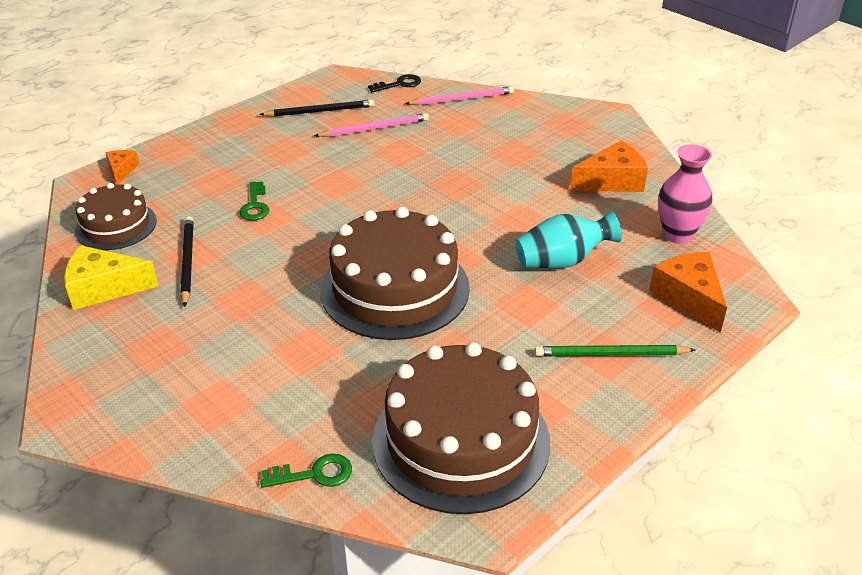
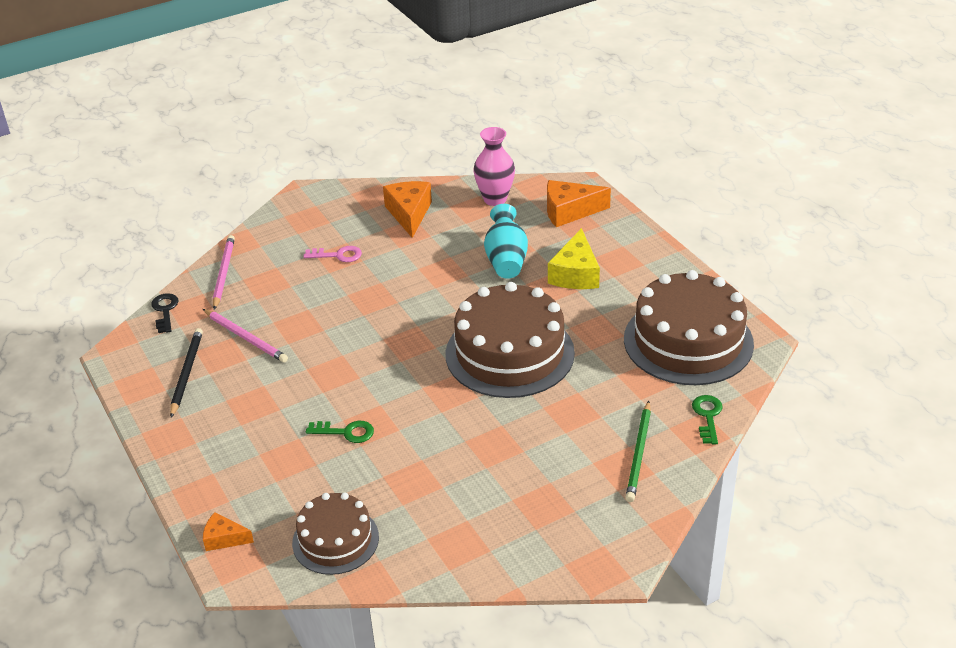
camera: 75 degrees left, 0 degrees up
yellow cheese [64,245,158,310] -> yellow cheese moved to [548,228,600,289]
black pencil [180,216,194,307] -> none
pink pencil [314,113,429,137] -> pink pencil turned 135 degrees clockwise [203,309,288,363]
green pencil [535,345,695,357] -> green pencil moved to [625,401,651,502]
none -> pink key [303,246,362,262]

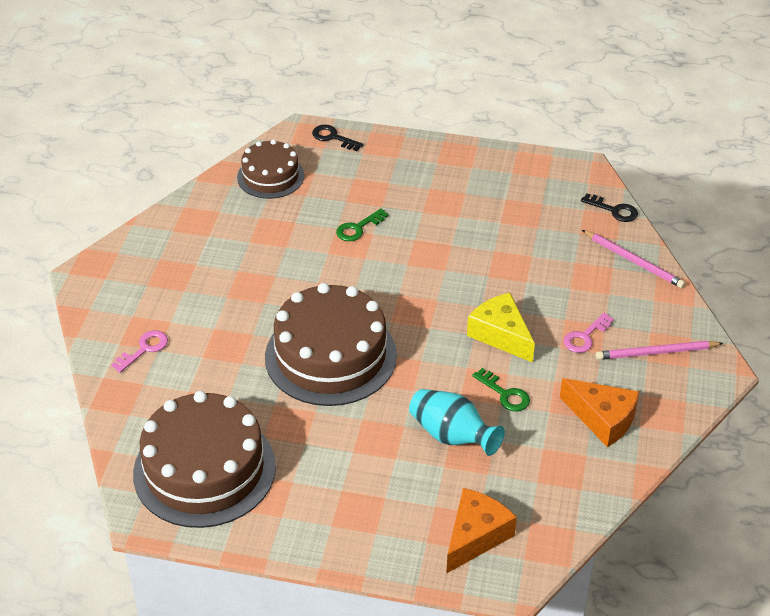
camera: 130 degrees right, 5 degrees up
black pencil [170,328,203,417] -> none
pink pencil [203,309,288,363] -> pink pencil moved to [596,341,723,360]
orange cheese [203,512,254,551] -> black key [312,125,363,151]
pink vase [474,127,515,206] -> none
yellow cheese [548,228,600,289] -> yellow cheese moved to [467,293,535,363]
green pencil [625,401,651,502] -> pink key [111,330,168,373]
green key [692,395,723,444] -> green key moved to [472,368,530,411]

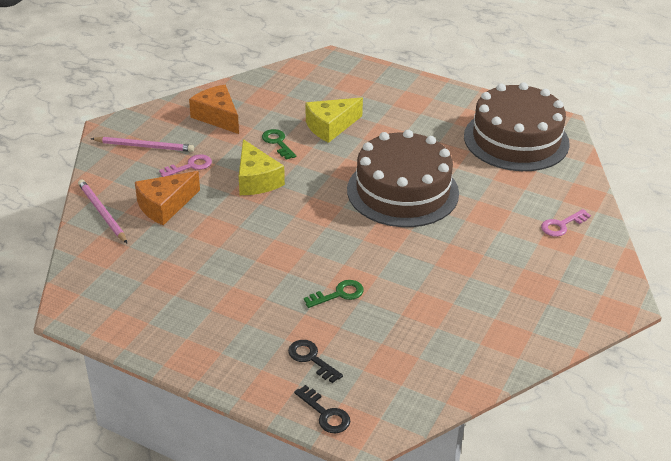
camera: 165 degrees left, 5 degrees down
brown cake [237,139,304,199] -> none
turquoise vase [409,389,505,456] -> yellow cheese [306,97,363,143]
orange cheese [446,488,517,574] -> orange cheese moved to [135,171,200,225]
black key [581,193,638,222] -> black key moved to [288,340,343,383]

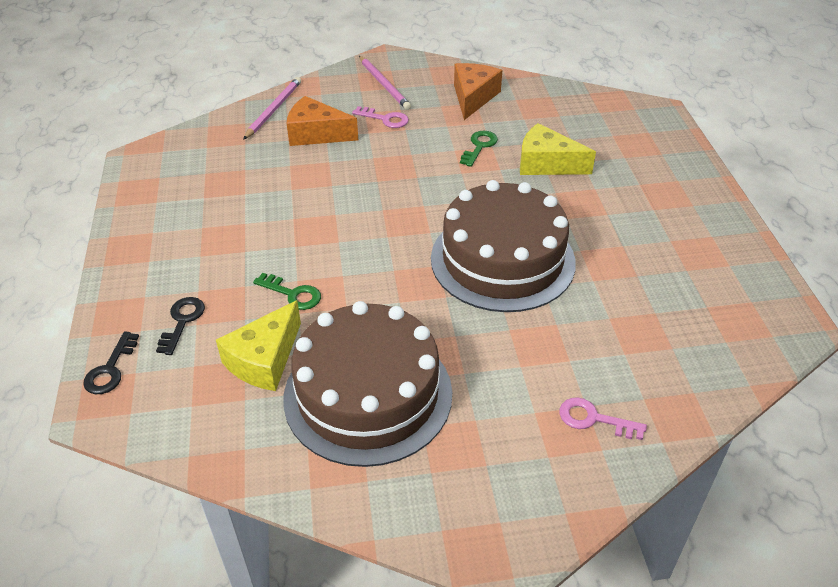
camera: 55 degrees right, 5 degrees up
yellow cheese [239,139,285,195] -> yellow cheese moved to [216,300,301,391]
brown cake [464,82,570,171] -> brown cake moved to [283,301,452,467]

